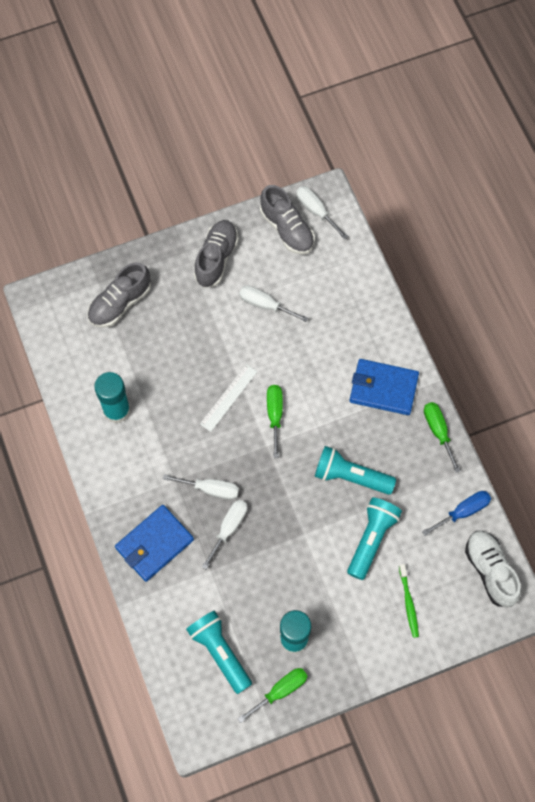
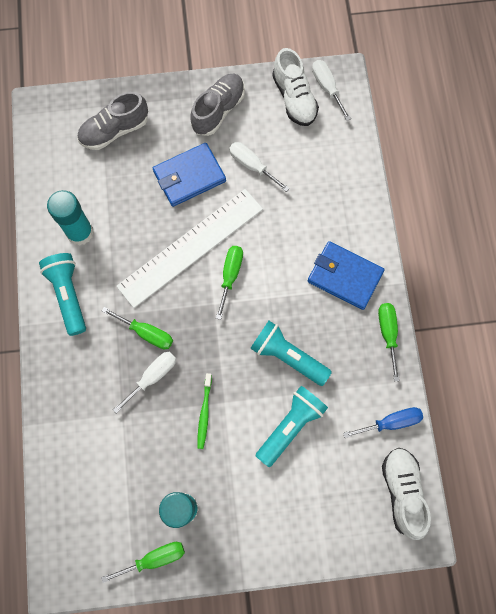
camera: 15 degrees right, 5 degrees up
blue wallet [115,505,194,582] -> blue wallet moved to [153,143,226,207]
white screwdriver [163,474,239,500] -> green screwdriver [102,307,173,349]
turquoise flashlight [186,610,252,694] -> turquoise flashlight moved to [39,253,86,336]
white ruler [200,364,257,432] -> white ruler [116,189,263,308], size x2.07
grey shoe [260,185,315,255] -> white shoe [272,48,319,126]
green toothbrush [399,564,419,638] -> green toothbrush moved to [197,373,212,449]

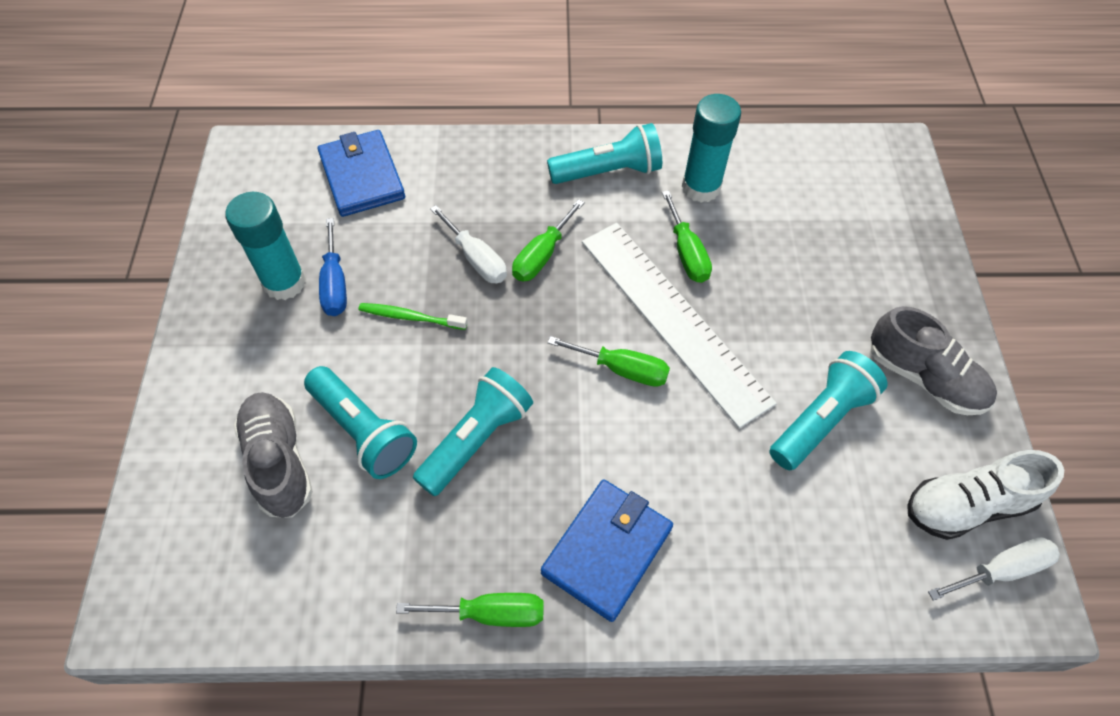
camera: 95 degrees right, 15 degrees down
grey shoe [77,92,148,150] -> grey shoe moved to [234,392,313,518]
green screwdriver [101,542,185,583] -> green screwdriver moved to [662,190,712,283]
blue wallet [153,143,226,207] -> blue wallet moved to [318,130,405,217]
white screwdriver [229,142,290,192] -> turquoise flashlight [769,351,888,470]
blue screwdriver [343,407,423,438] -> blue screwdriver moved to [319,218,347,316]
white shoe [382,448,431,540] -> none

